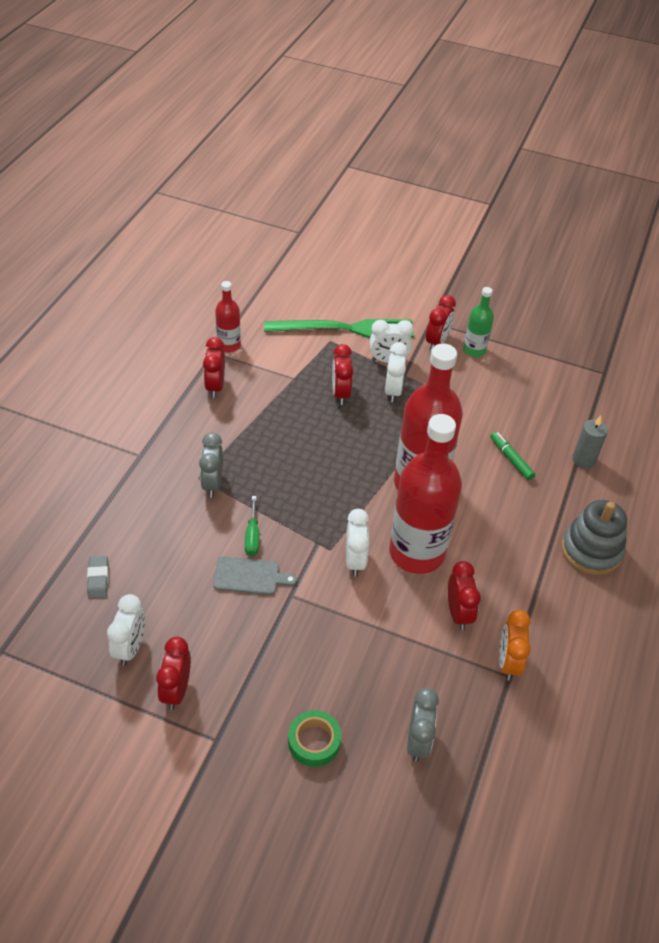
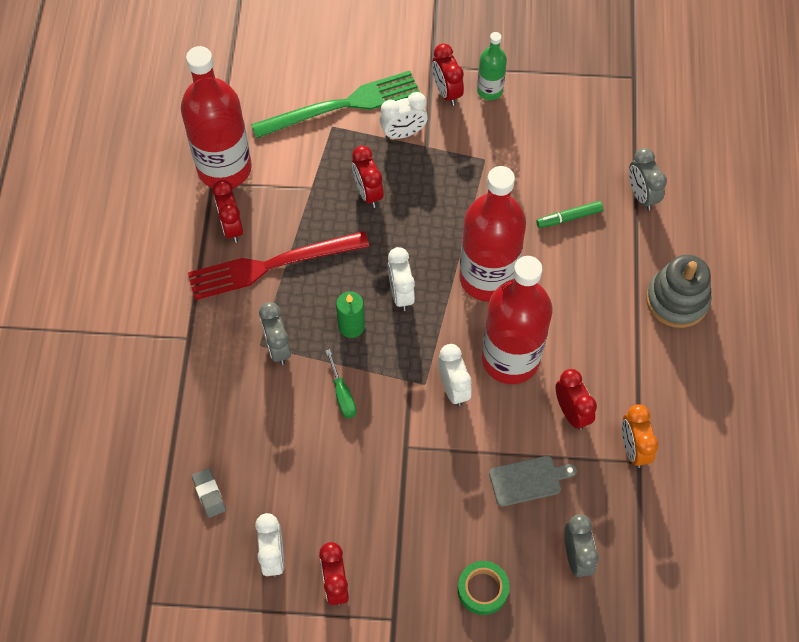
camera: 15 degrees left, 15 degrees up
grey cutting board [213,557,297,595] -> grey cutting board moved to [489,456,577,506]
red bottle [215,281,241,353] -> red bottle [181,46,252,188], size x2.05
white clock [385,342,408,402] -> white clock moved to [388,247,415,311]
red clock [426,295,456,351] -> red clock turned 150 degrees clockwise [432,43,464,106]
green marker [490,431,535,480] -> green marker turned 60 degrees counterclockwise [536,201,603,228]
grey candle [572,415,608,469] -> grey clock [629,148,667,210]
none -> red fork [188,231,370,300]
none -> green candle [336,291,365,338]

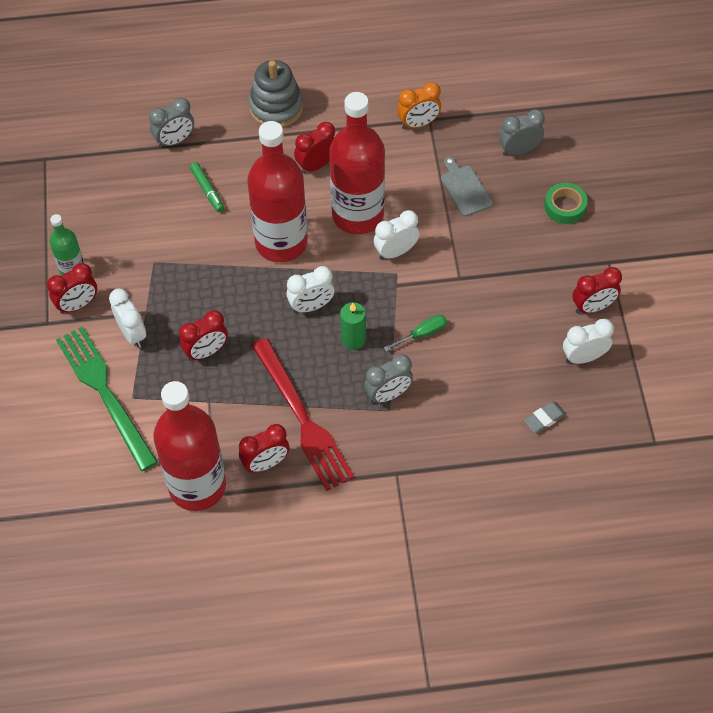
camera: 100 degrees left, 5 degrees down
red clock [555,369,597,430] -> red clock moved to [294,122,335,174]

